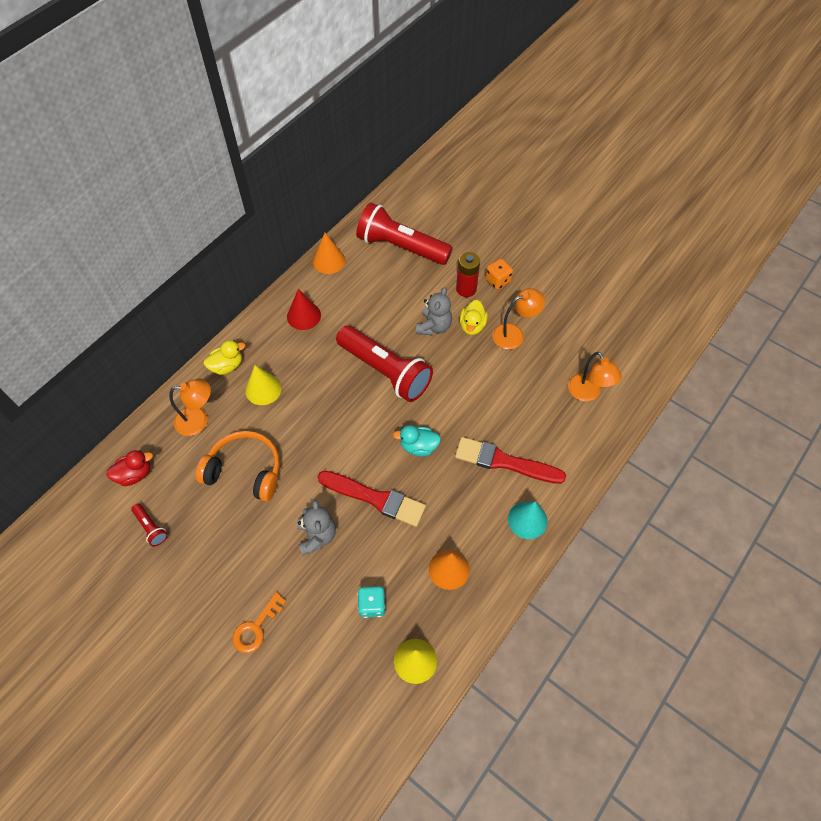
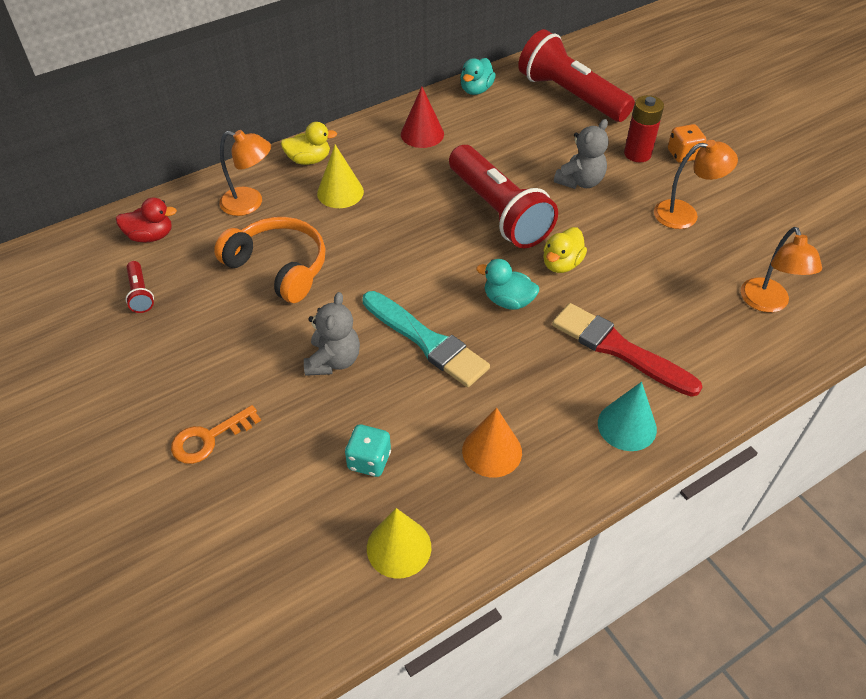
camera: 20 degrees right, 10 degrees down
orange cone [313,233,345,274] -> turquoise duck [460,58,496,95]
red brush [317,471,426,527] -> turquoise brush [362,291,490,387]
yellow duck [460,300,488,335] -> yellow duck moved to [543,227,587,273]

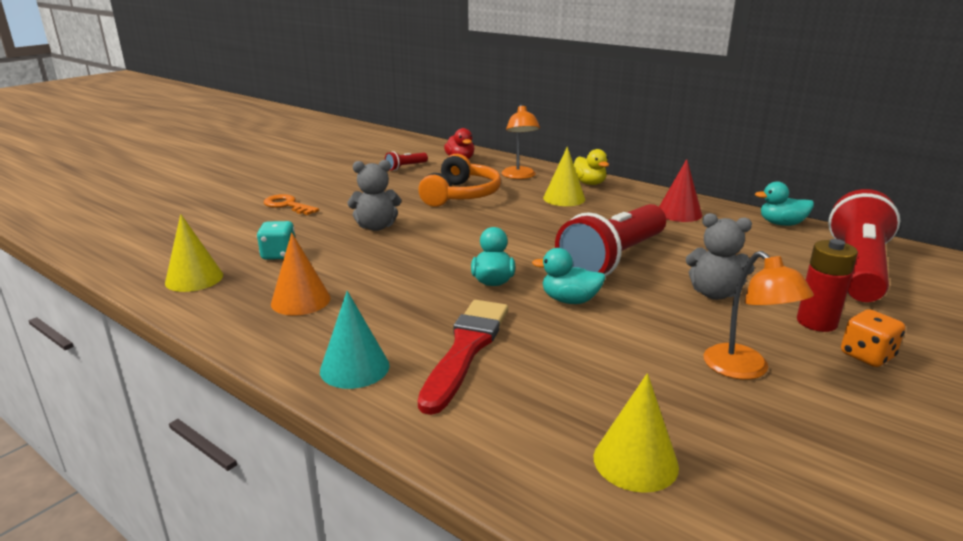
camera: 70 degrees right, 25 degrees down
turquoise brush [362,291,490,387] -> none
yellow duck [543,227,587,273] -> turquoise duck [532,248,606,304]
orange lamp [741,227,822,313] -> yellow cone [594,373,679,493]

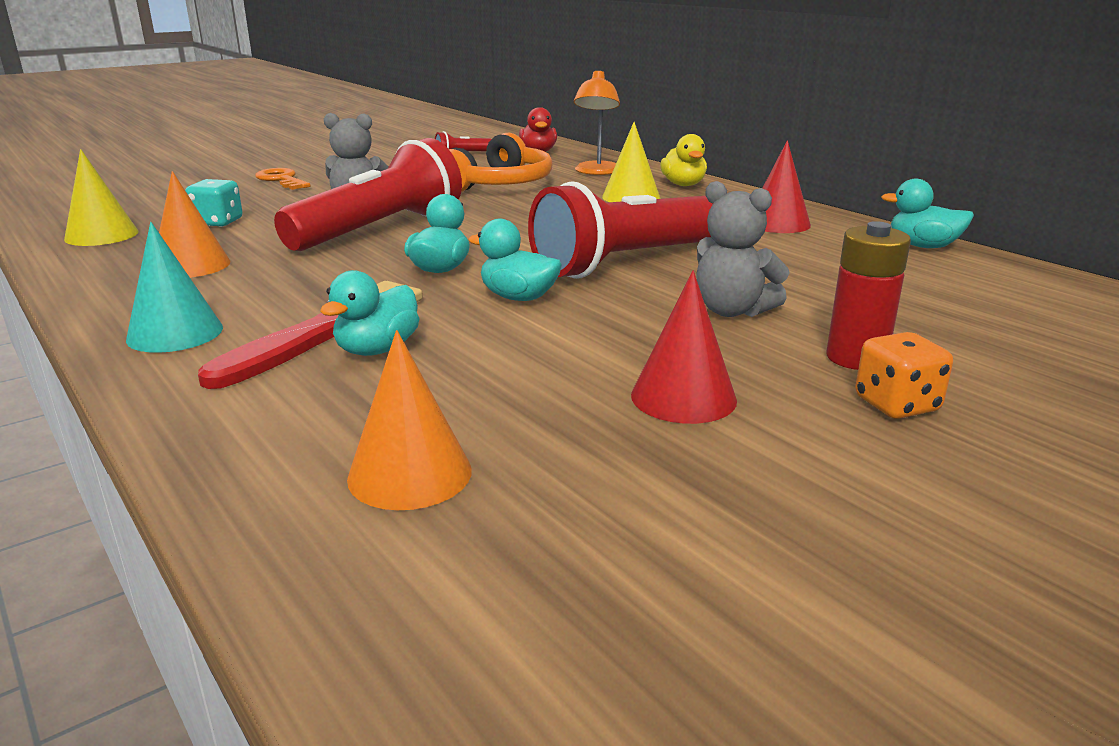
camera: 15 degrees right, 0 degrees up
yellow cone [594,373,679,493] -> orange cone [347,330,472,510]
orange lamp [703,251,814,380] -> red cone [631,271,737,424]
red flashlight [828,189,900,302] -> red flashlight moved to [274,138,462,251]
none -> turquoise duck [320,270,419,356]

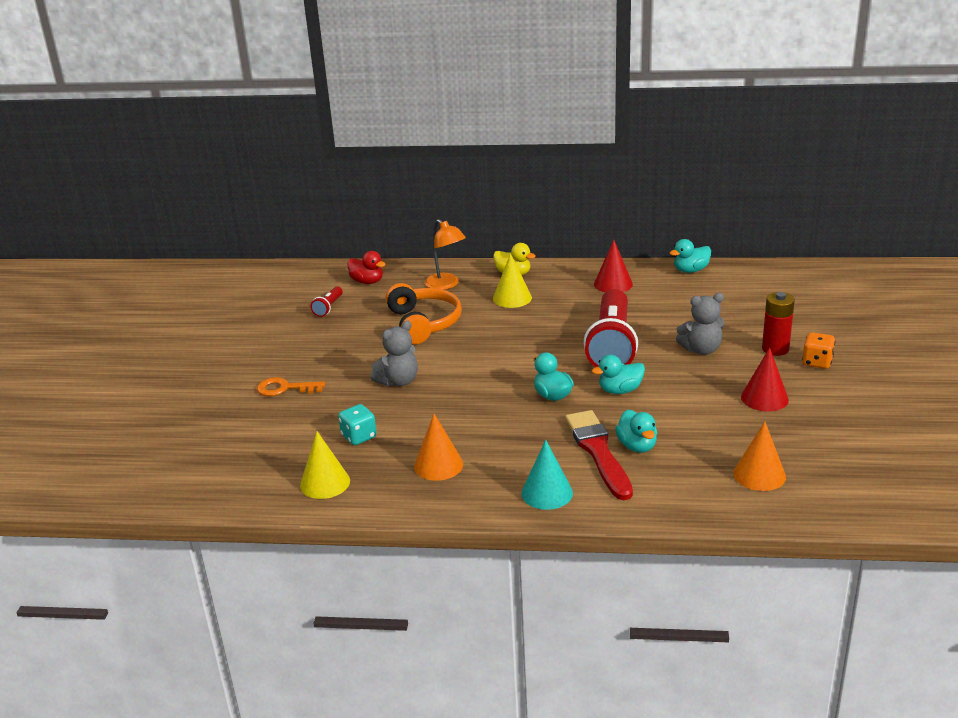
camera: 45 degrees left, 5 degrees up
red flashlight [274,138,462,251] -> none

